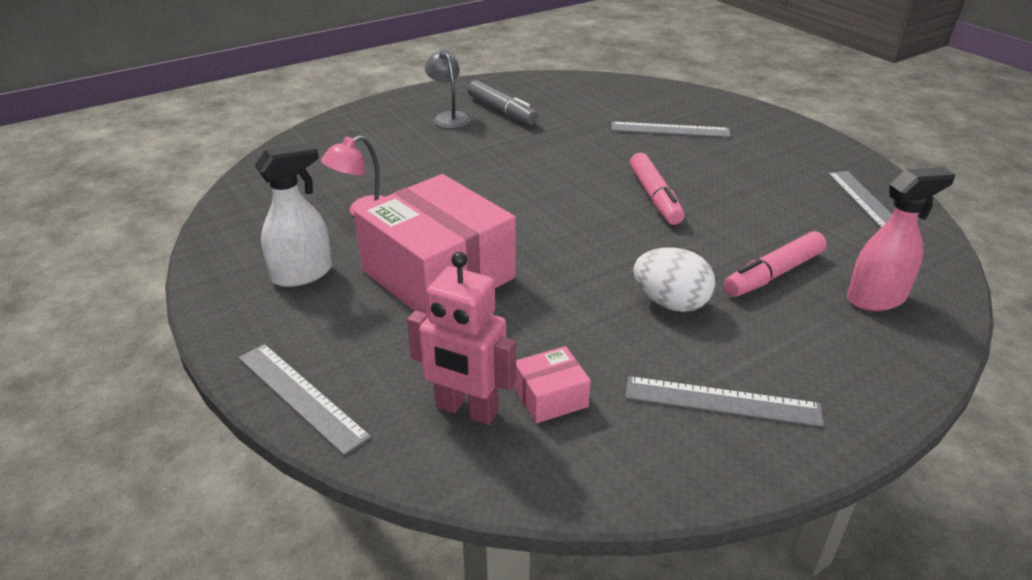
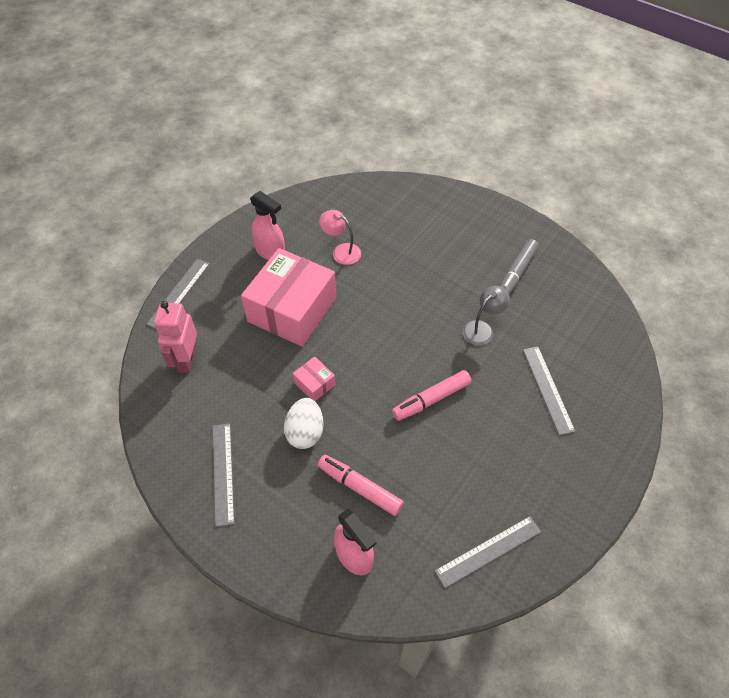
camera: 70 degrees right, 20 degrees up
white spray bottle [255,143,332,287] -> pink spray bottle [250,191,285,260]
grey lamp [425,49,471,129] -> grey lamp moved to [462,286,510,346]
pink box [514,346,591,423] -> pink box moved to [293,356,335,401]

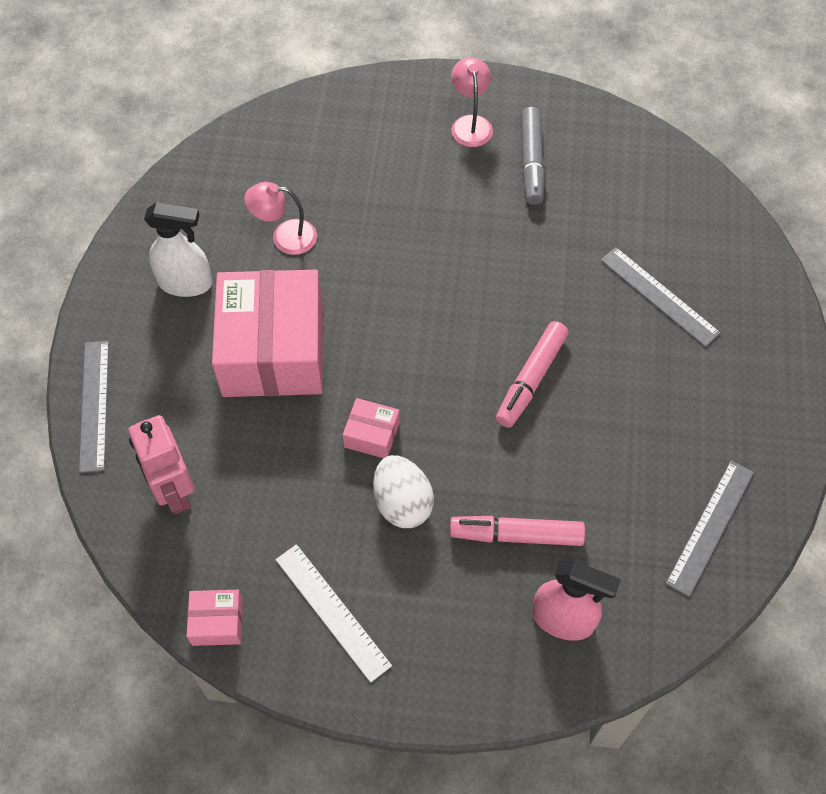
camera: 30 degrees left, 5 degrees up
grey ruler [213,423,234,527] -> white ruler [276,544,392,683]
pink spray bottle [250,191,285,260] -> white spray bottle [144,202,212,297]
grey lamp [462,286,510,346] -> none
none -> pink box [187,590,243,646]
none -> pink lamp [451,57,493,147]

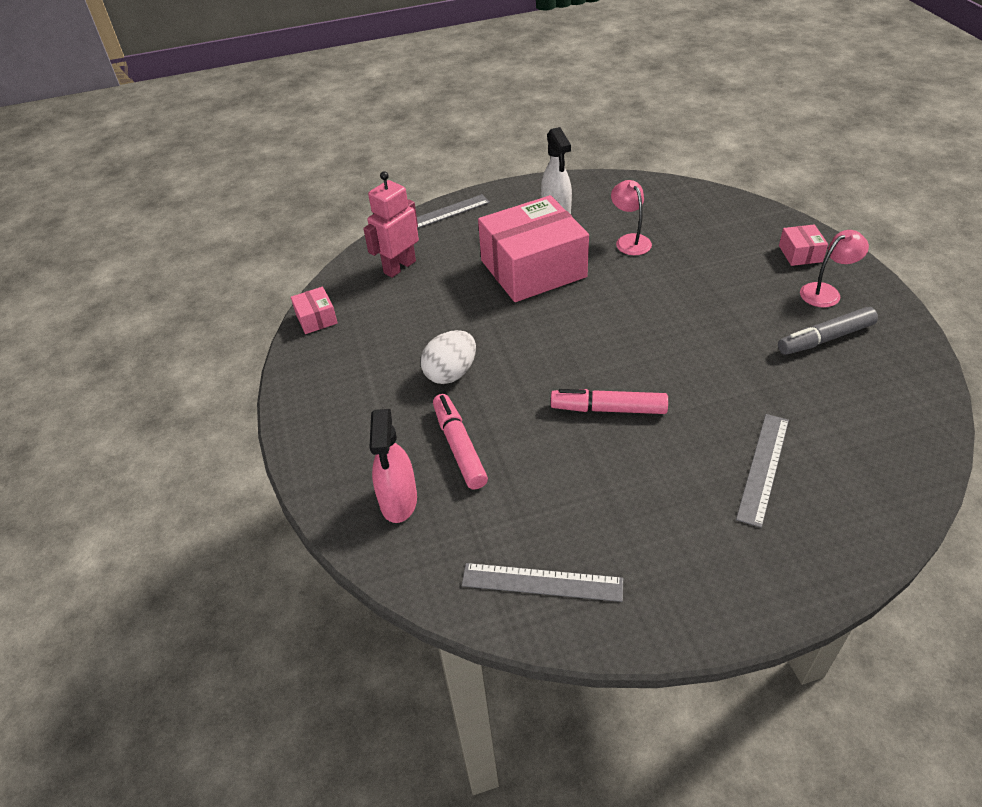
camera: 70 degrees right, 15 degrees down
white ruler [276,544,392,683] -> none
pink box [343,398,400,458] -> pink box moved to [779,224,828,266]

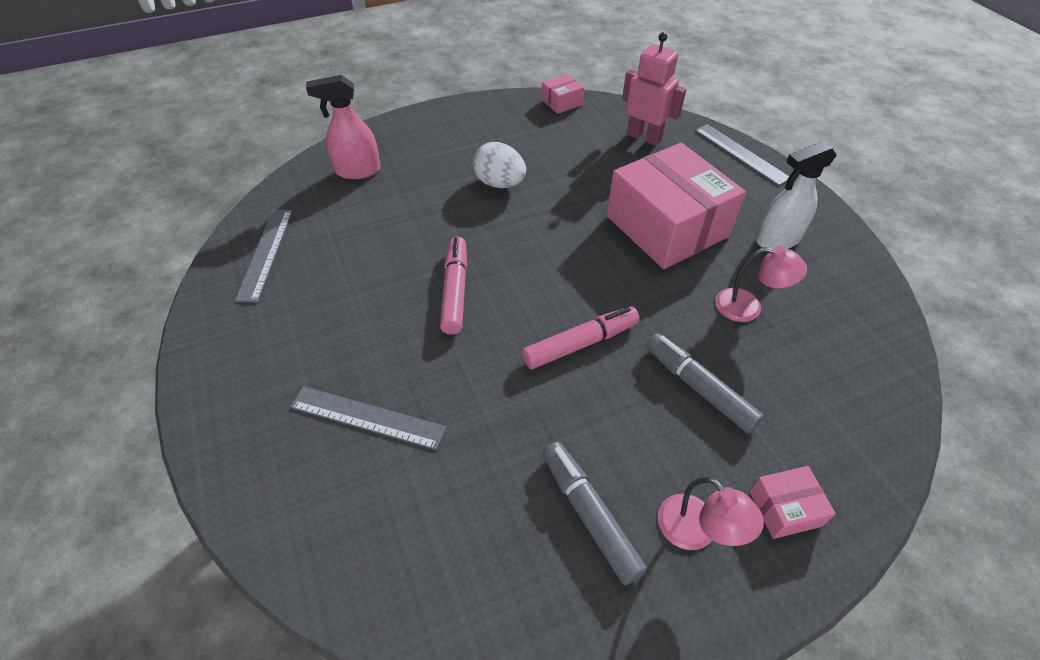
camera: 80 degrees right, 5 degrees up
pink marker [433,394,488,490] -> pink marker moved to [522,306,640,369]
pink lamp [611,180,652,255] -> pink lamp turned 45 degrees clockwise [715,246,807,322]
none -> grey marker [646,333,764,433]

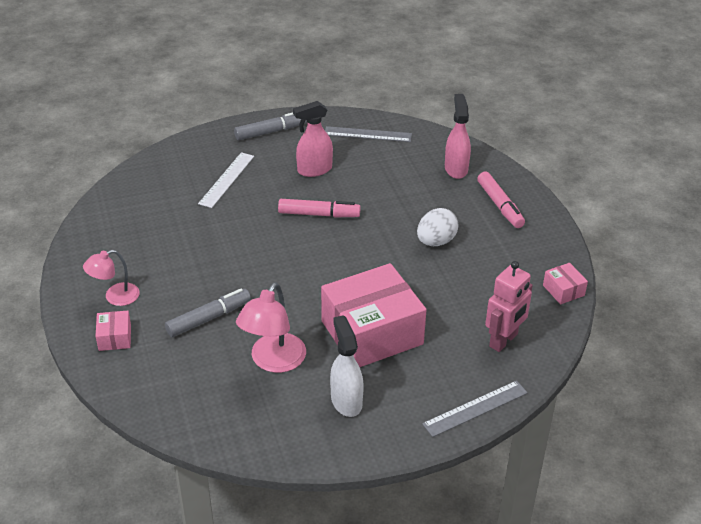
camera: 95 degrees right, 10 degrees down
grey ruler [290,386,446,450] -> white ruler [198,152,254,208]
pink marker [522,306,640,369] -> pink marker moved to [477,171,525,228]
grey marker [542,442,647,585] -> grey marker moved to [234,113,307,140]
pink lamp [715,246,807,322] -> pink lamp [236,282,306,373], size x1.54
none -> pink spray bottle [293,101,333,177]

